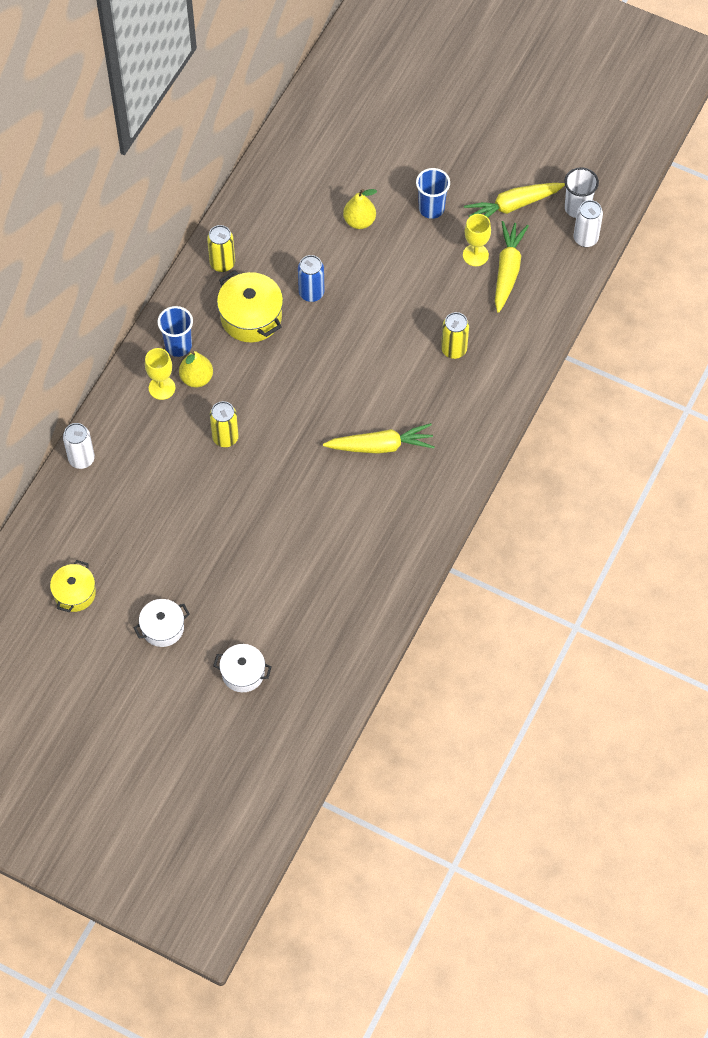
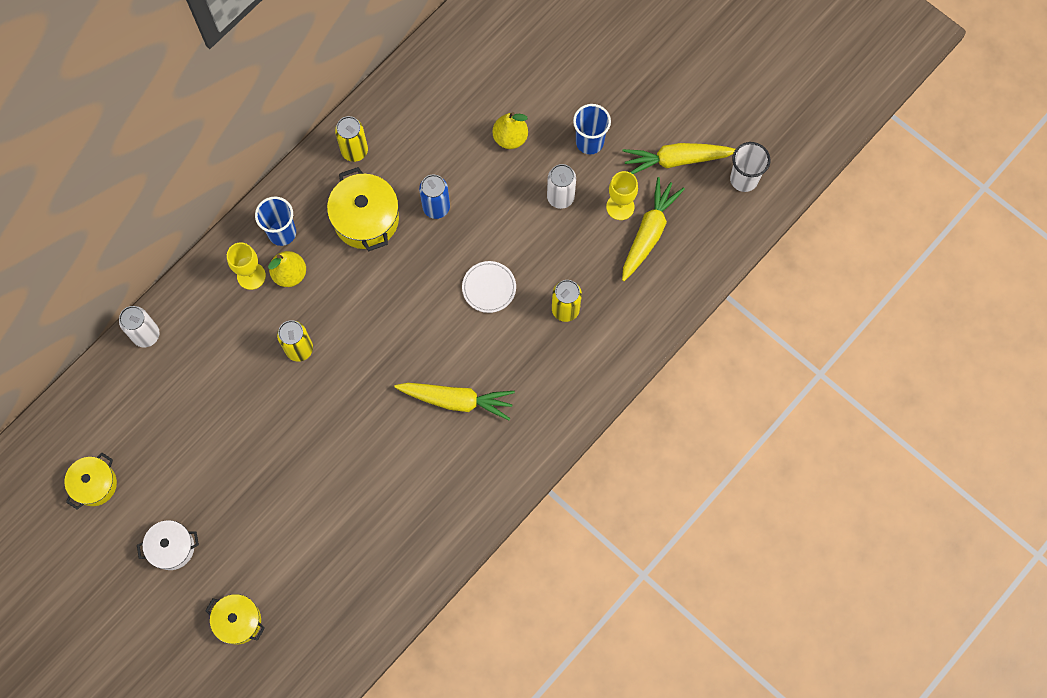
camera: 15 degrees right, 10 degrees up
white pot [213,644,272,692] -> yellow pot [205,594,265,644]
white can [573,200,603,247] -> white can moved to [547,164,576,209]
none -> white plate [462,261,516,313]

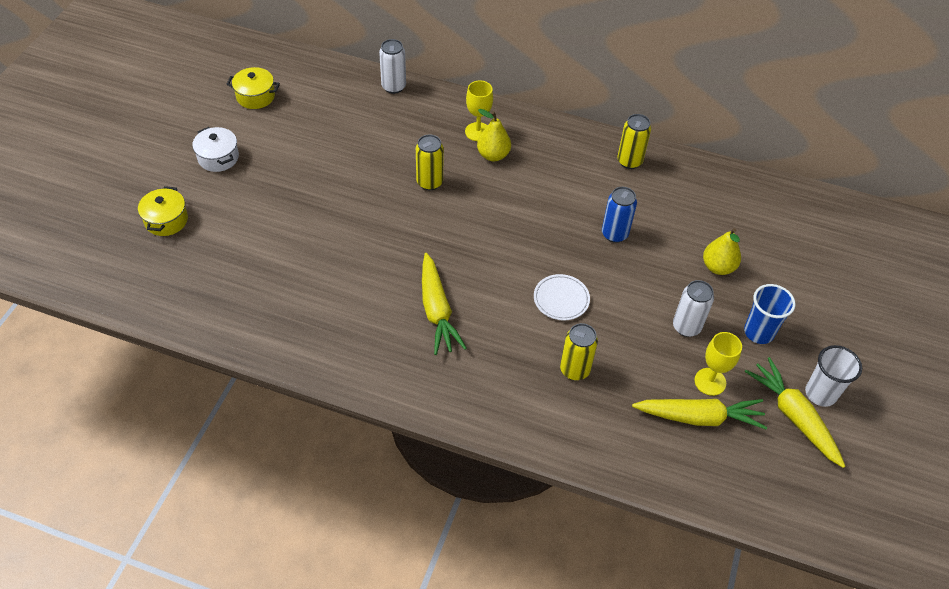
camera: 65 degrees right, 20 degrees down
blue cup [255,196,296,246] -> none
yellow pot [327,167,399,251] -> none
white cup [730,142,770,192] -> white cup moved to [805,345,862,407]

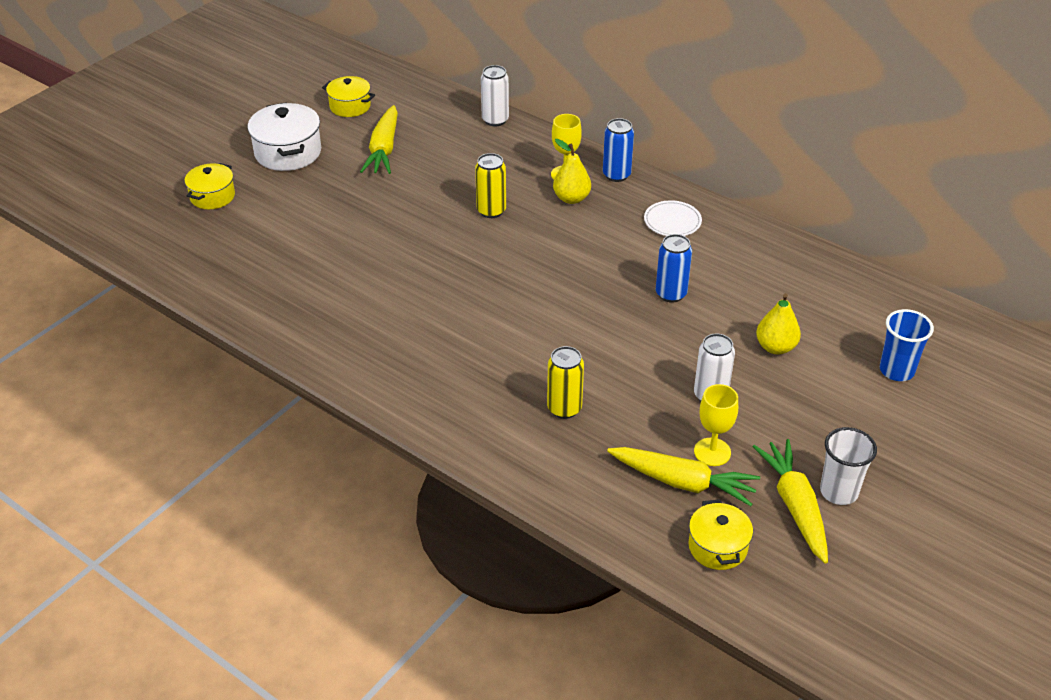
camera: 20 degrees right, 10 degrees down
white pot [192,127,239,172] -> white pot [247,102,321,171], size x1.55
yellow carrot [422,253,467,355] -> yellow carrot moved to [360,105,398,174]
white plate [534,274,590,320] -> white plate moved to [644,200,702,236]
yellow can [617,114,651,169] -> none
blue cup [744,284,796,344] -> blue cup moved to [880,309,934,381]
none -> blue can [603,118,634,182]
none -> yellow pot [688,499,753,570]

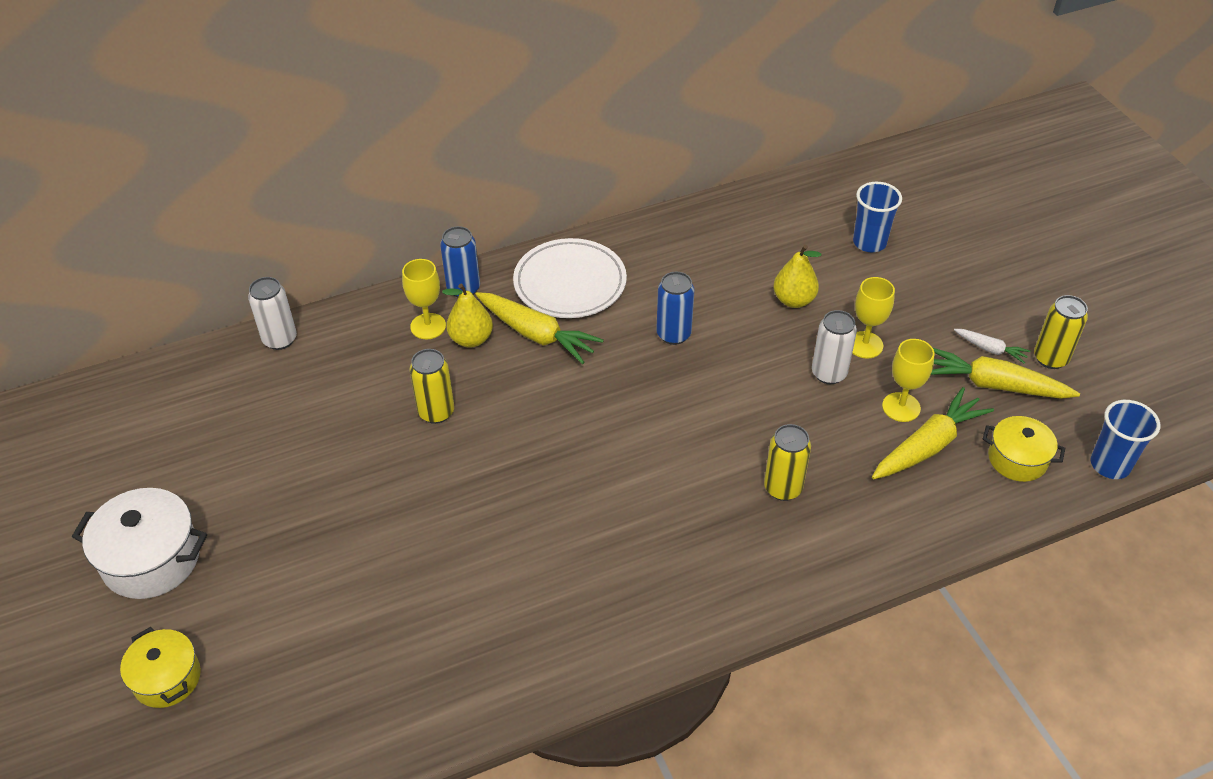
camera: 60 degrees left, 5 degrees up
yellow pot [322,76,375,117] -> none
yellow carrot [360,105,398,174] -> yellow carrot moved to [475,292,604,364]
white plate [644,200,702,236] -> white plate [513,238,627,318], size x1.74
white cup [820,427,877,505] -> white carrot [954,329,1030,364]
none -> yellow goblet [852,277,895,358]
none -> yellow can [1034,295,1088,369]
none -> blue cup [1091,400,1160,479]

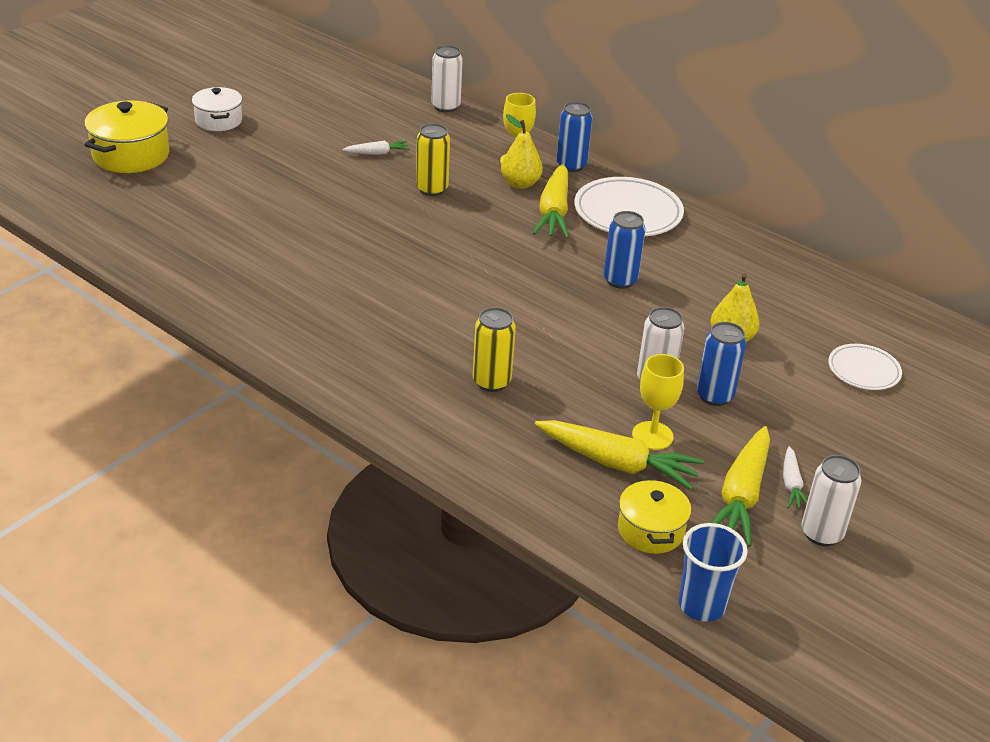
camera: 60 degrees right, 10 degrees down
white pot [72,488,207,599] -> white pot [192,87,242,131], size x0.64
yellow pot [120,627,201,708] -> yellow pot [84,100,169,173], size x1.55
yellow goblet [852,277,895,358] -> blue can [696,322,746,406]
blue cup [853,182,902,252] -> white plate [828,344,902,390]
yellow carrot [931,348,1080,399] -> yellow carrot turned 150 degrees counterclockwise [711,426,770,547]
yellow can [1034,295,1088,369] -> white can [801,455,861,546]
none -> white carrot [342,141,410,155]

